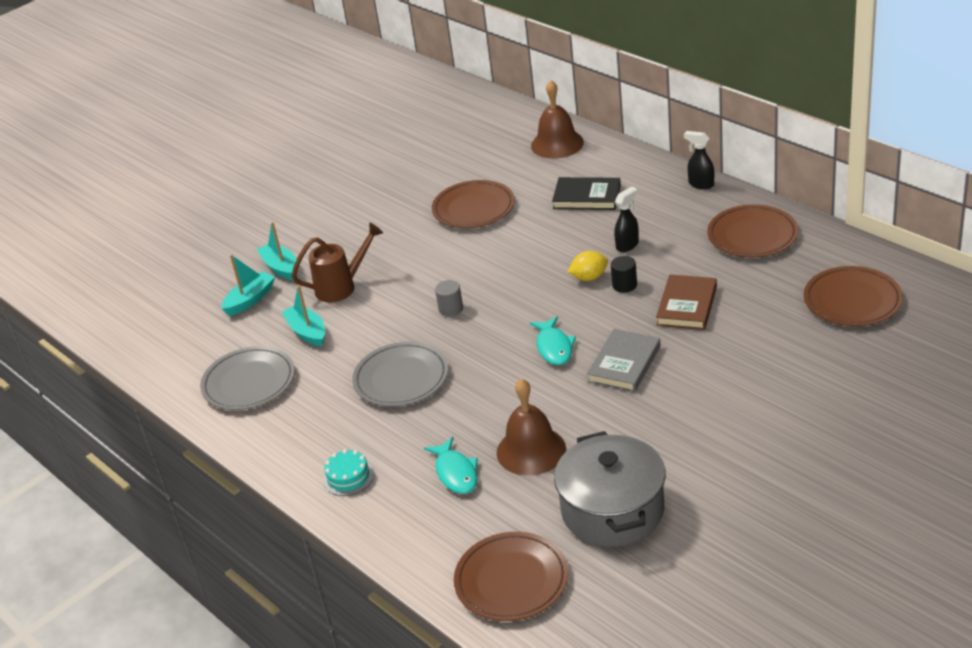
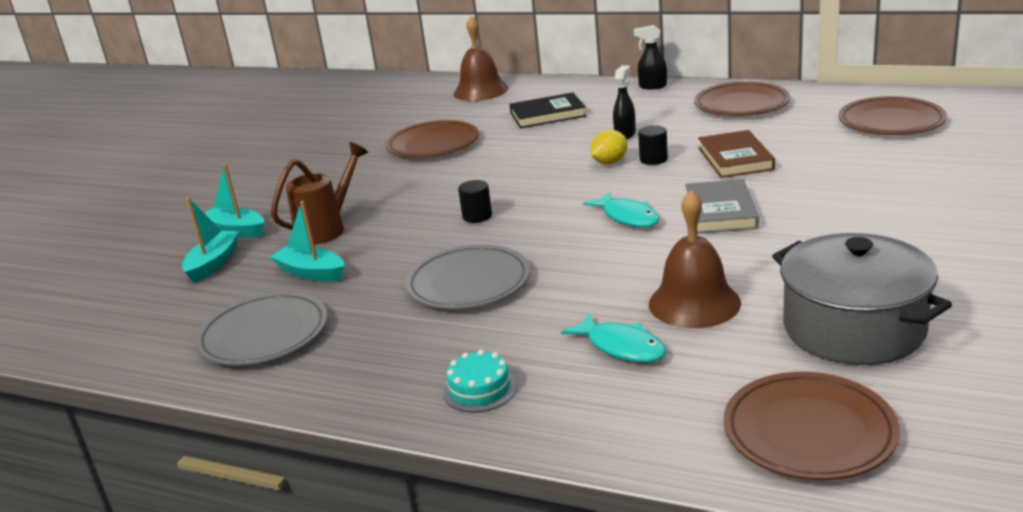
camera: 25 degrees left, 10 degrees down
grey cylinder [435,280,463,317] -> black cylinder [458,180,492,223]

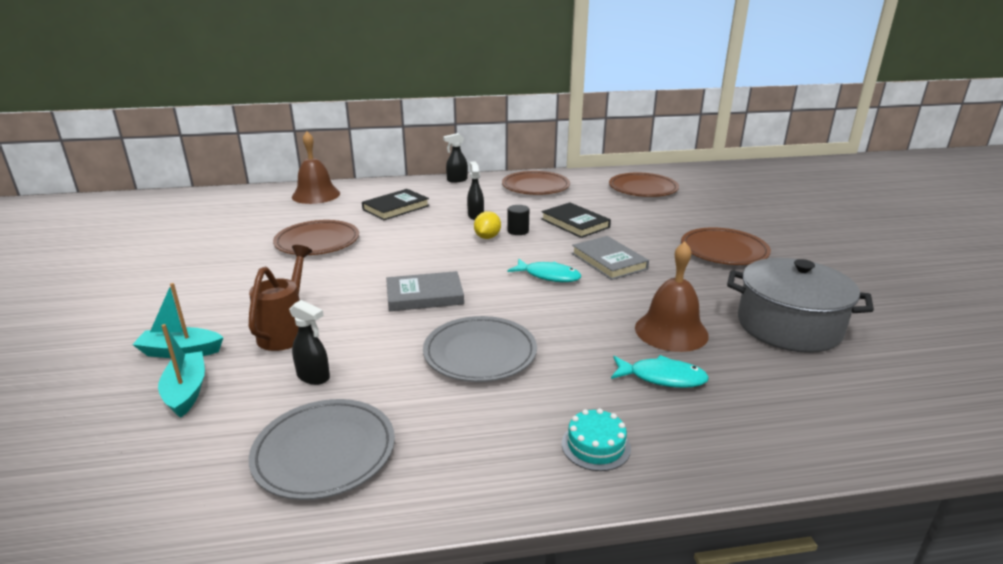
camera: 35 degrees left, 0 degrees up
turquoise boat [270,201,345,282] -> black spray bottle [289,300,330,385]
black cylinder [458,180,492,223] -> grey book [386,271,464,311]
brown book [698,130,775,178] -> black book [541,203,611,238]
brown plate [724,372,900,480] -> brown plate moved to [681,227,771,265]

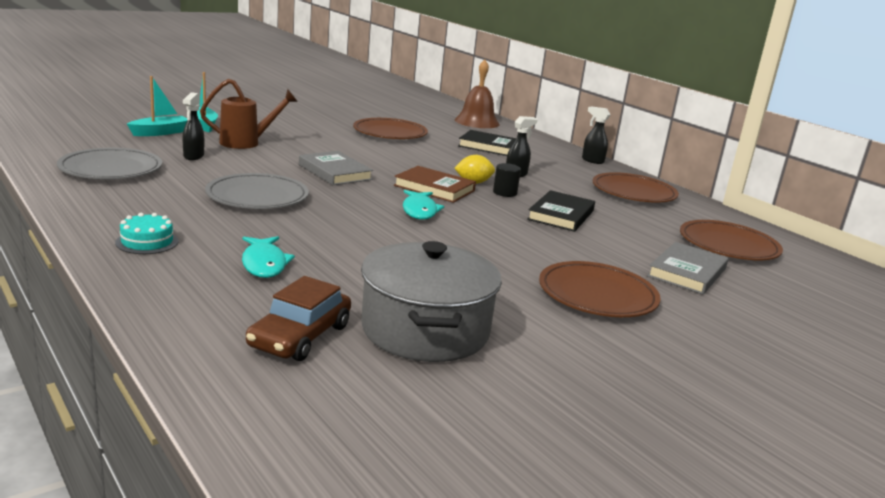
camera: 60 degrees right, 5 degrees down
grey book [572,236,649,280] -> grey book moved to [647,242,728,294]
brown bell [635,241,709,352] -> none
none -> brown car [246,276,351,361]
none -> brown book [394,166,476,203]

